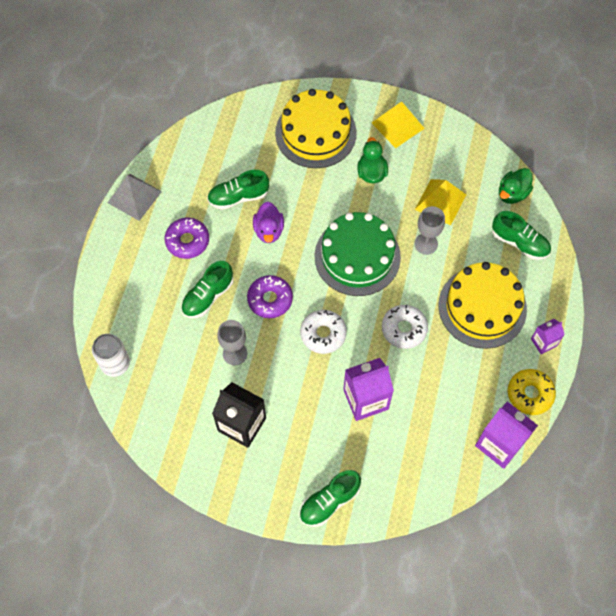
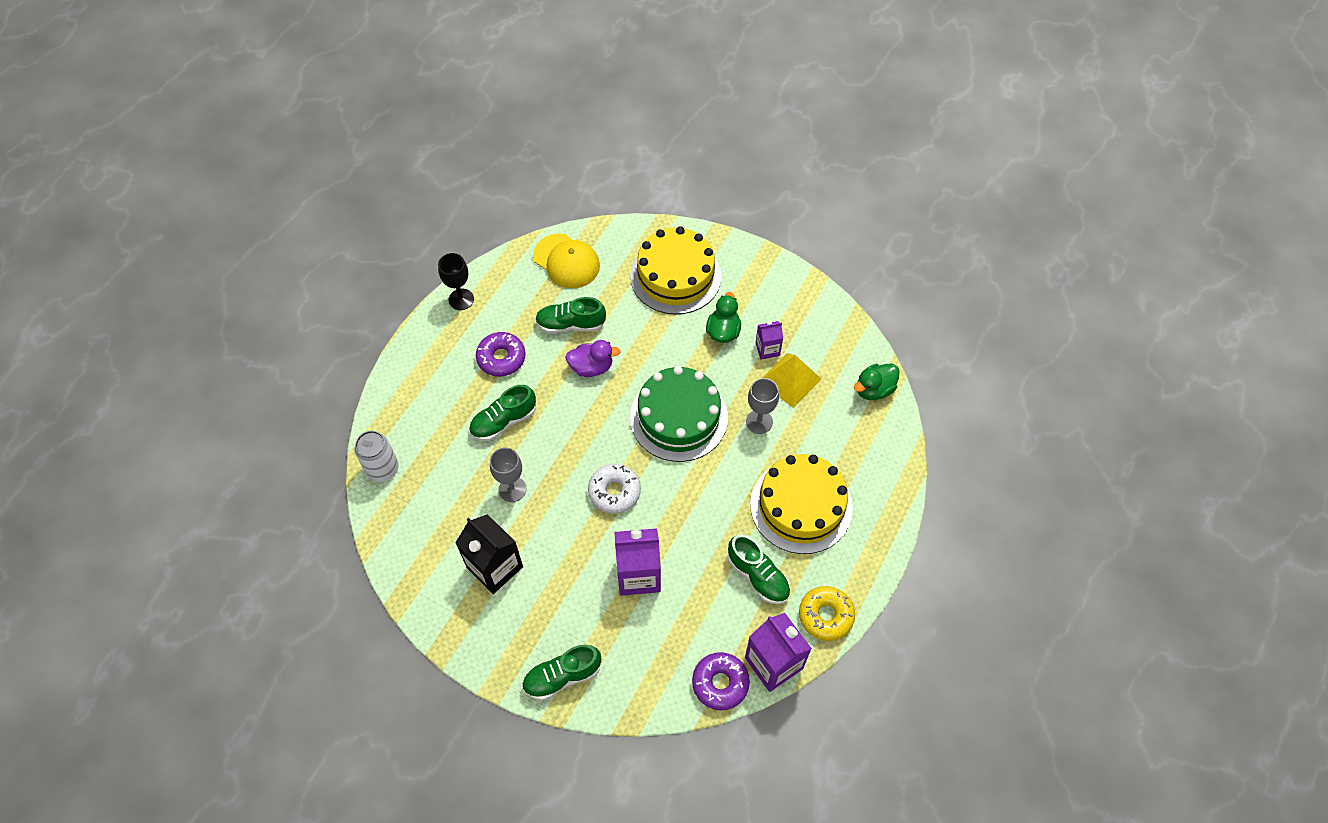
camera: 15 degrees right, 5 degrees down
grey pyramid [108,174,162,221] -> black goblet [438,253,474,310]
purple donut [247,275,293,318] -> purple donut moved to [692,652,750,710]
purple duck [253,202,284,243] -> purple duck turned 105 degrees counterclockwise [565,340,621,377]
yellow pyramid [372,101,425,148] -> none
white donut [382,305,428,349] -> none
green shoe [492,211,551,260] -> green shoe moved to [728,535,790,604]
purple carton [531,319,565,354] -> purple carton moved to [756,321,783,360]
none -> yellow cap [533,234,600,289]

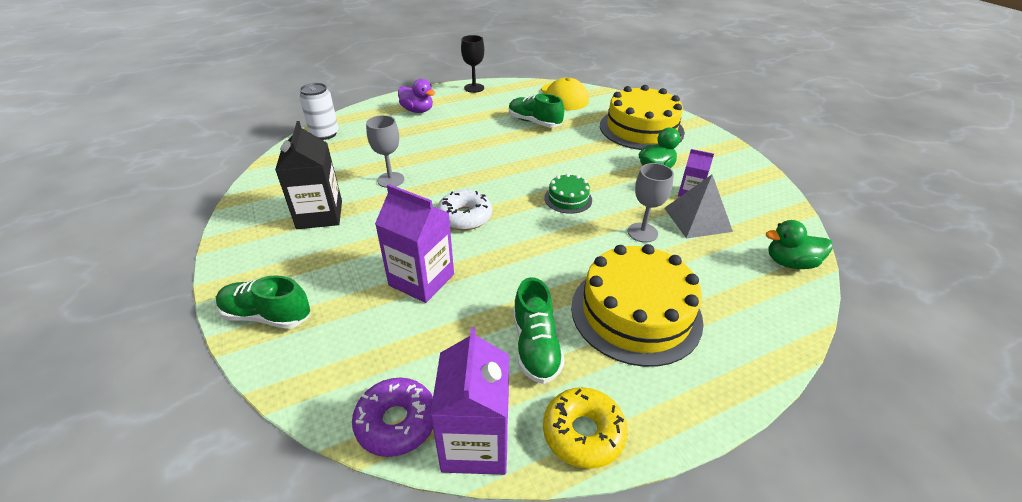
camera: 35 degrees right, 20 degrees down
green shoe [469,385,536,441] -> none
purple donut [476,332,526,376] -> none
purple duck [565,340,621,377] -> purple duck moved to [398,79,435,113]
green cake [630,366,728,462] -> green cake [545,173,592,214], size x0.47
yellow pyramid [763,353,821,408] -> grey pyramid [664,175,733,239]

